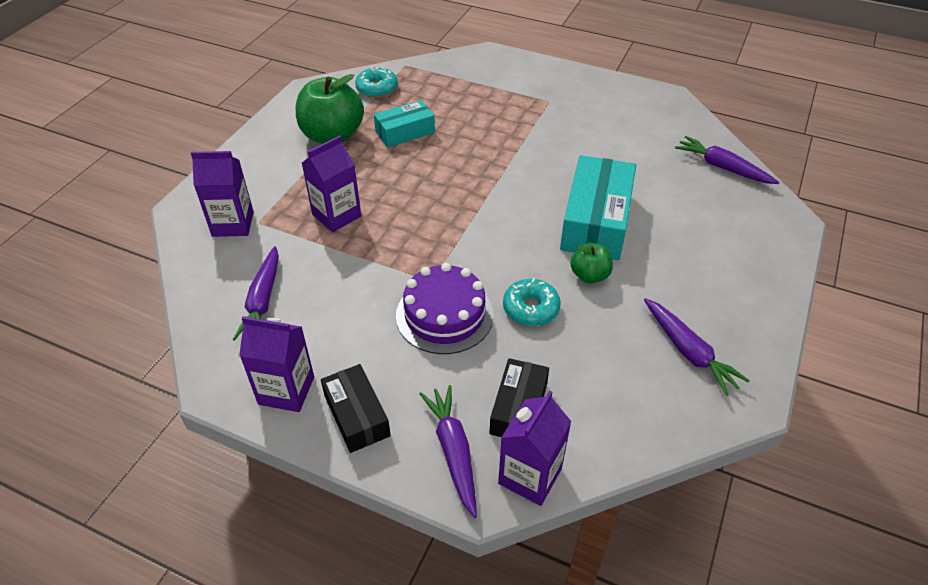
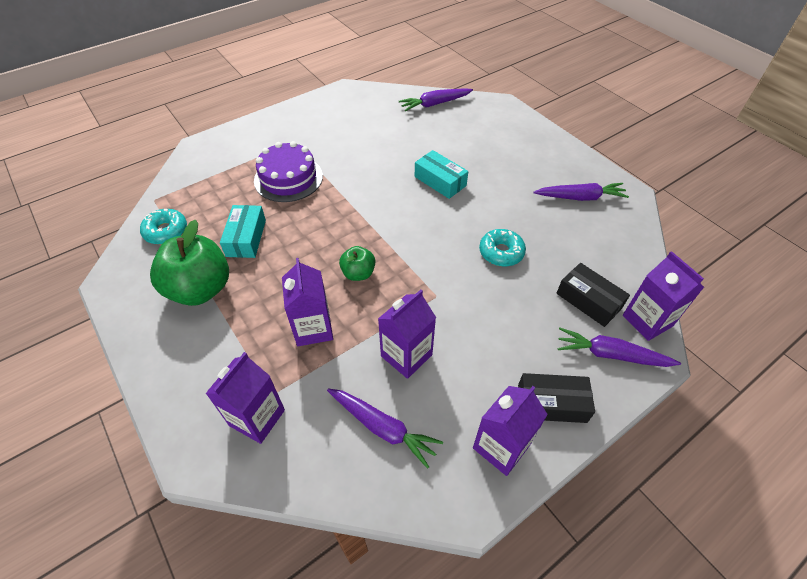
camera: 60 degrees left, 5 degrees up
purple cake [396,263,494,354] -> purple cake moved to [254,141,323,202]
turquoise box [560,155,636,260] -> turquoise box [415,150,468,199], size x0.59
green apple [570,243,613,283] -> green apple moved to [339,246,375,281]
none -> purple carton [378,290,436,379]

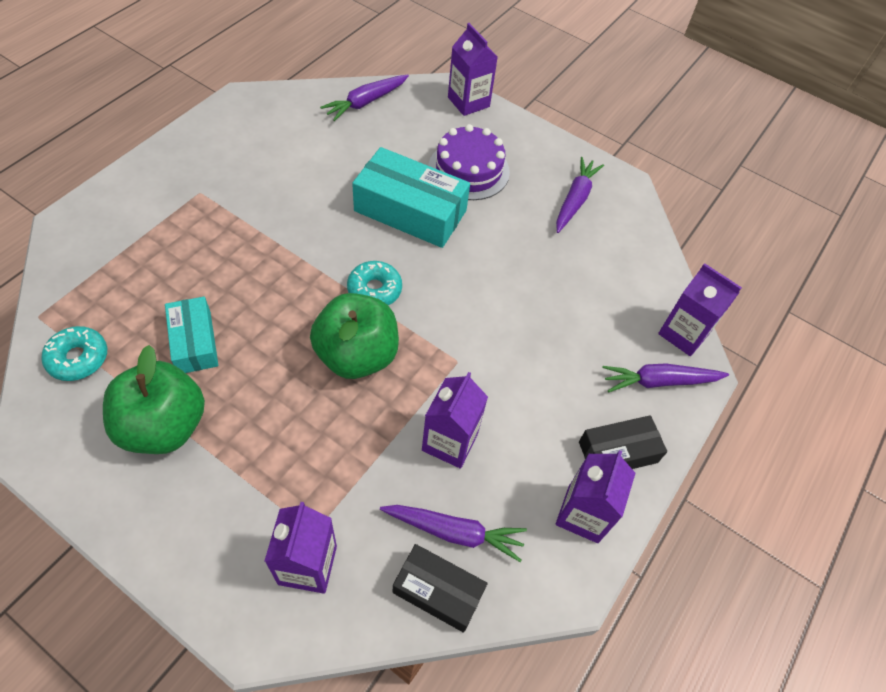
camera: 25 degrees left, 5 degrees up
purple cake [254,141,323,202] -> purple cake moved to [428,124,510,200]
purple carton [282,258,333,346] -> purple carton moved to [448,23,498,116]
green apple [339,246,375,281] -> green apple [310,293,399,379], size x1.93
turquoise box [415,150,468,199] -> turquoise box [352,147,470,248], size x1.69
turquoise donut [479,229,526,267] -> turquoise donut moved to [347,261,402,305]
purple carrot [533,183,629,201] -> purple carrot turned 45 degrees counterclockwise [556,157,604,233]
black box [556,263,630,327] -> black box moved to [393,544,488,633]

